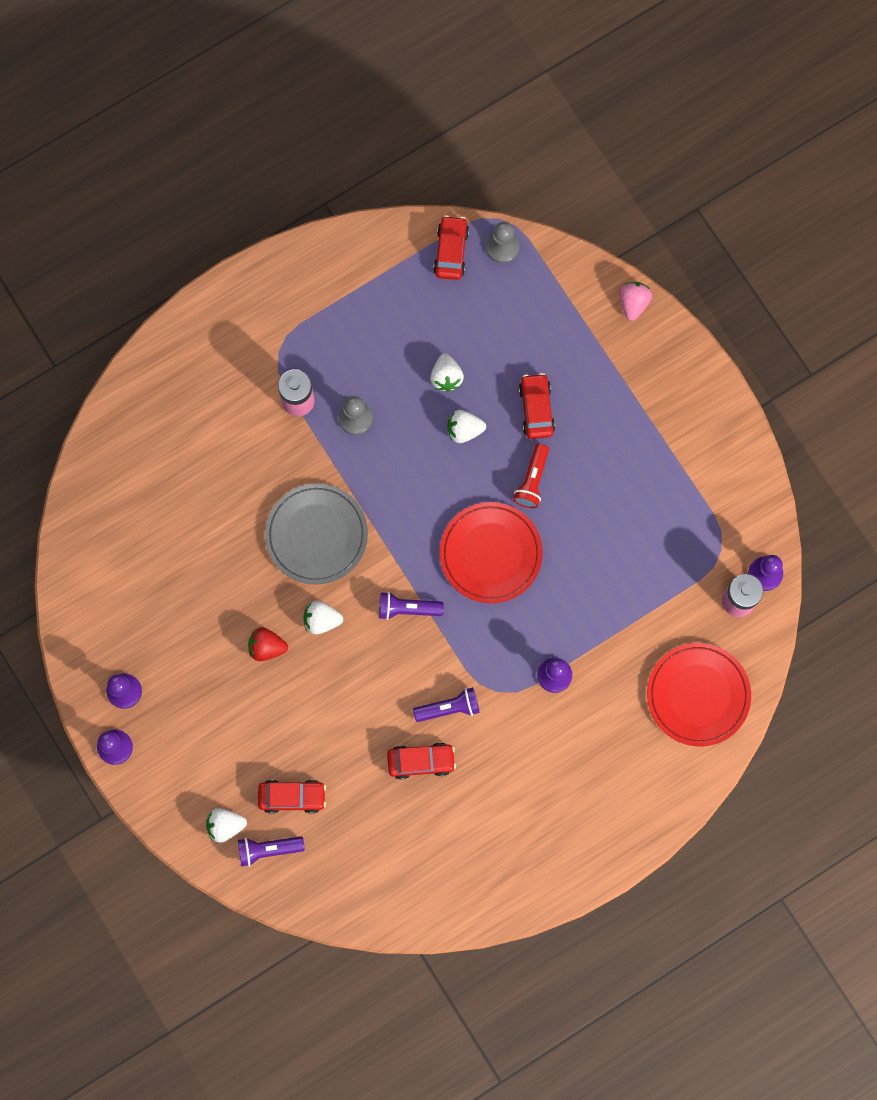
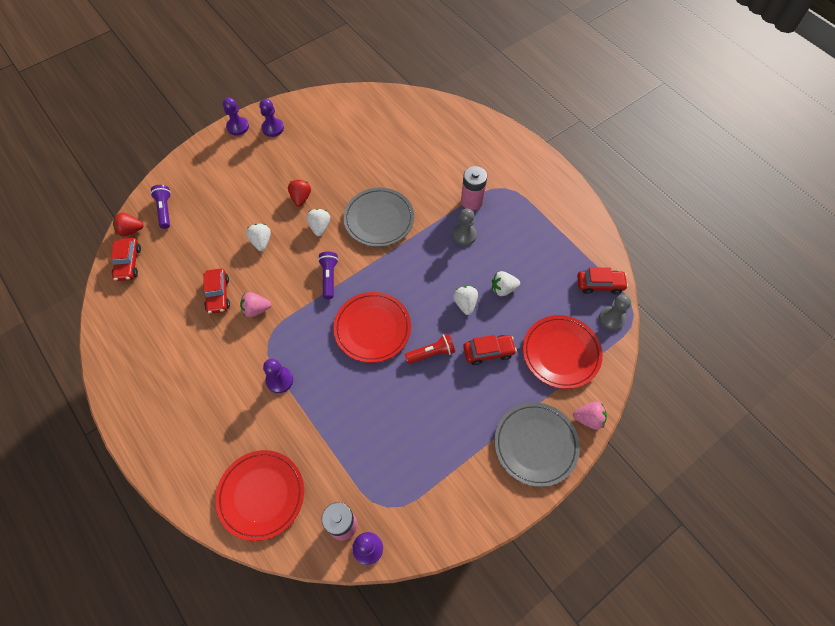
camera: 85 degrees right, 15 degrees down
white strawberry [206,808,247,843] -> white strawberry moved to [246,224,271,251]
red car [258,780,326,814] -> red car moved to [111,238,141,281]
purple flashlight [413,687,480,722] -> pink strawberry [240,292,271,317]
red flashlight [513,444,549,508] -> red flashlight turned 150 degrees clockwise [405,334,455,364]
none -> red strawberry [113,212,144,236]
none -> grey plate [494,402,580,487]
none -> red plate [523,315,603,389]

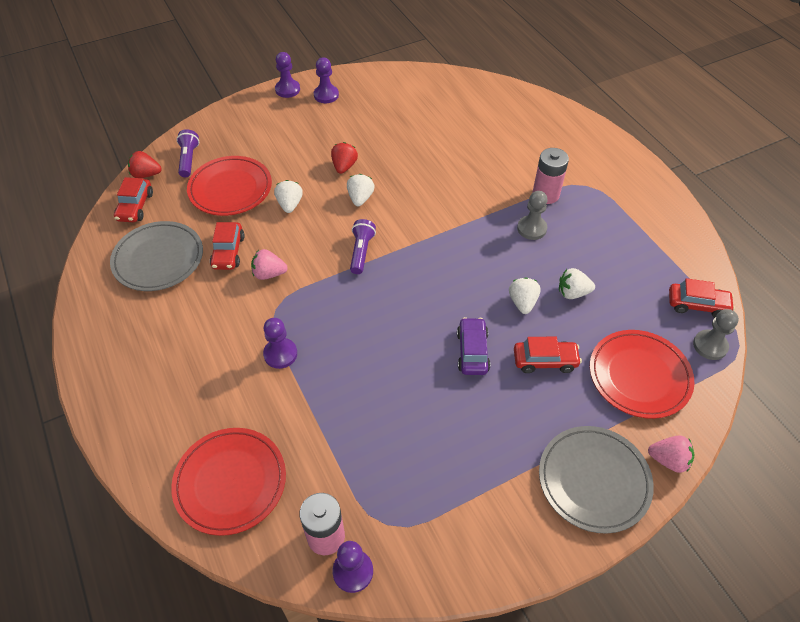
camera: 10 degrees right, 10 degrees down
red plate [333,292,411,363] -> red plate moved to [187,156,272,216]
grey plate [343,188,414,247] -> grey plate moved to [110,221,203,291]
red flashlight [405,334,455,364] -> purple car [457,317,490,375]

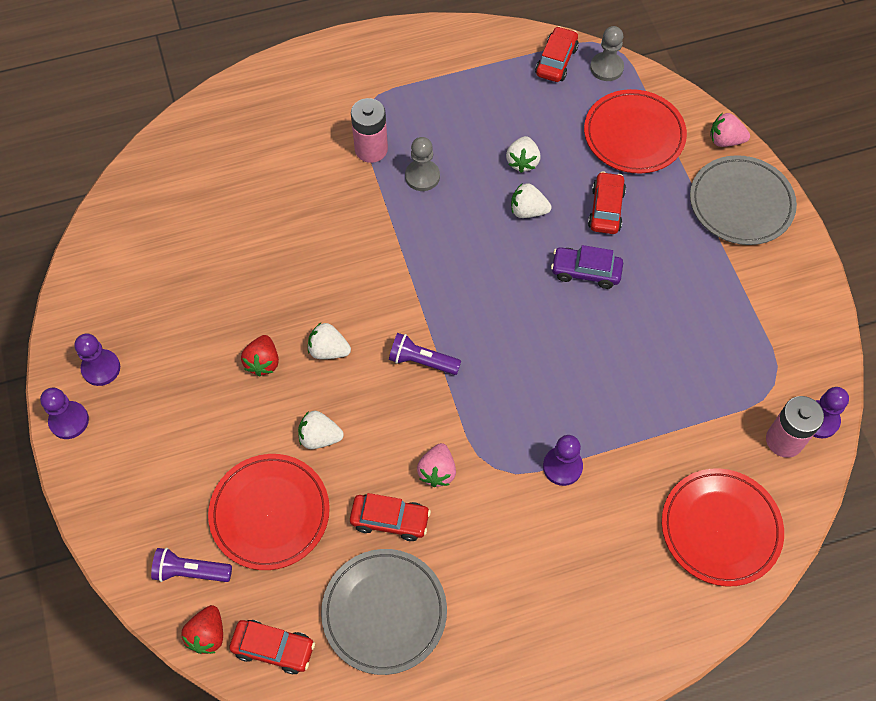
camera: 80 degrees left, 10 degrees up
red strawberry [331,142,358,174] -> red strawberry turned 105 degrees counterclockwise [241,335,279,376]
pink strawberry [648,435,694,473] -> pink strawberry turned 105 degrees counterclockwise [710,113,750,147]

